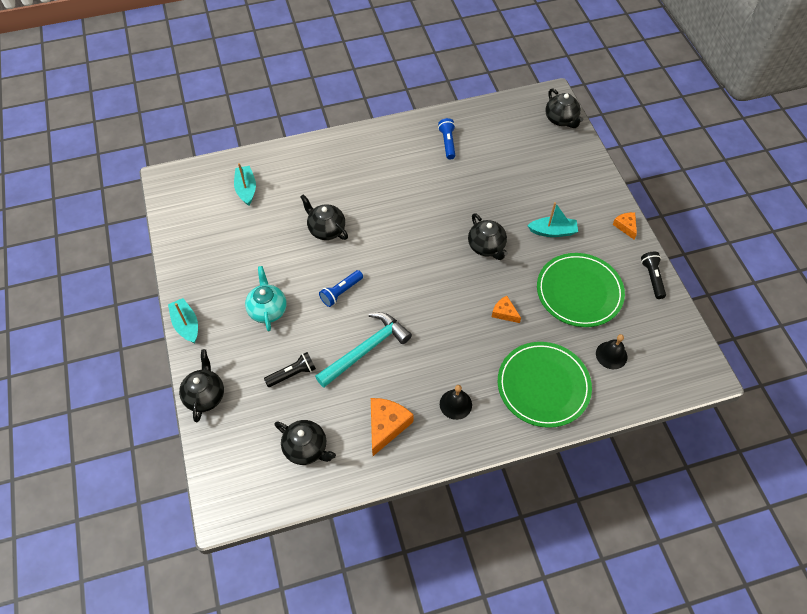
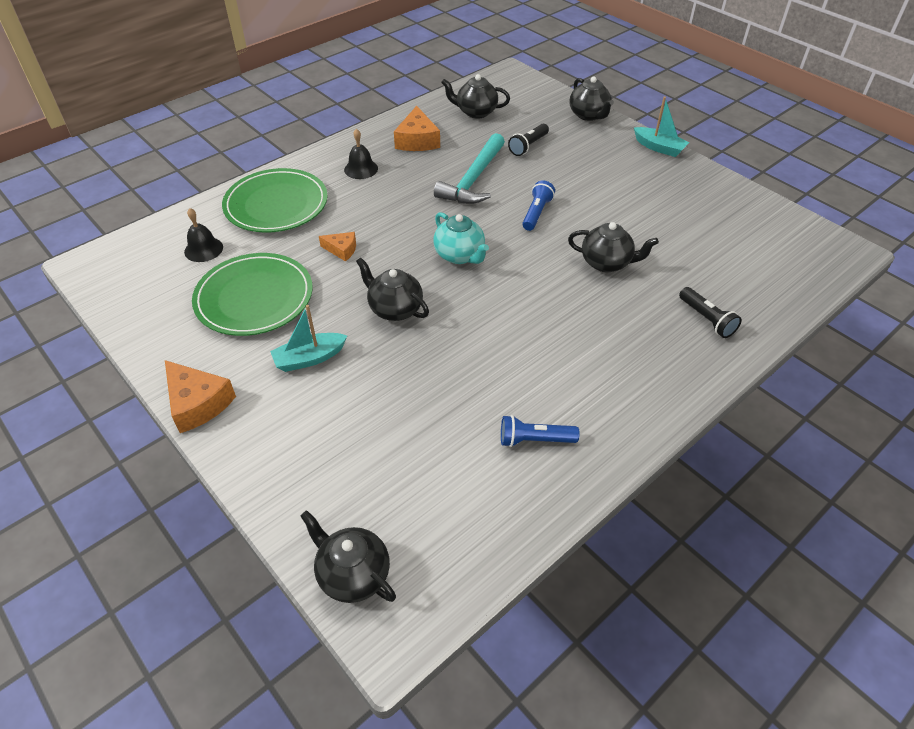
camera: 155 degrees right, 10 degrees down
turquoise boat [234,163,256,206] -> none
turquoise teapot [245,266,287,331] -> turquoise teapot moved to [433,212,489,264]
blue flashlight [438,118,455,159] -> blue flashlight turned 120 degrees clockwise [501,415,580,447]
orange cheese [612,212,637,239] -> orange cheese [165,360,236,433], size x1.72
black flashlight [641,252,666,299] -> black flashlight moved to [679,287,742,338]

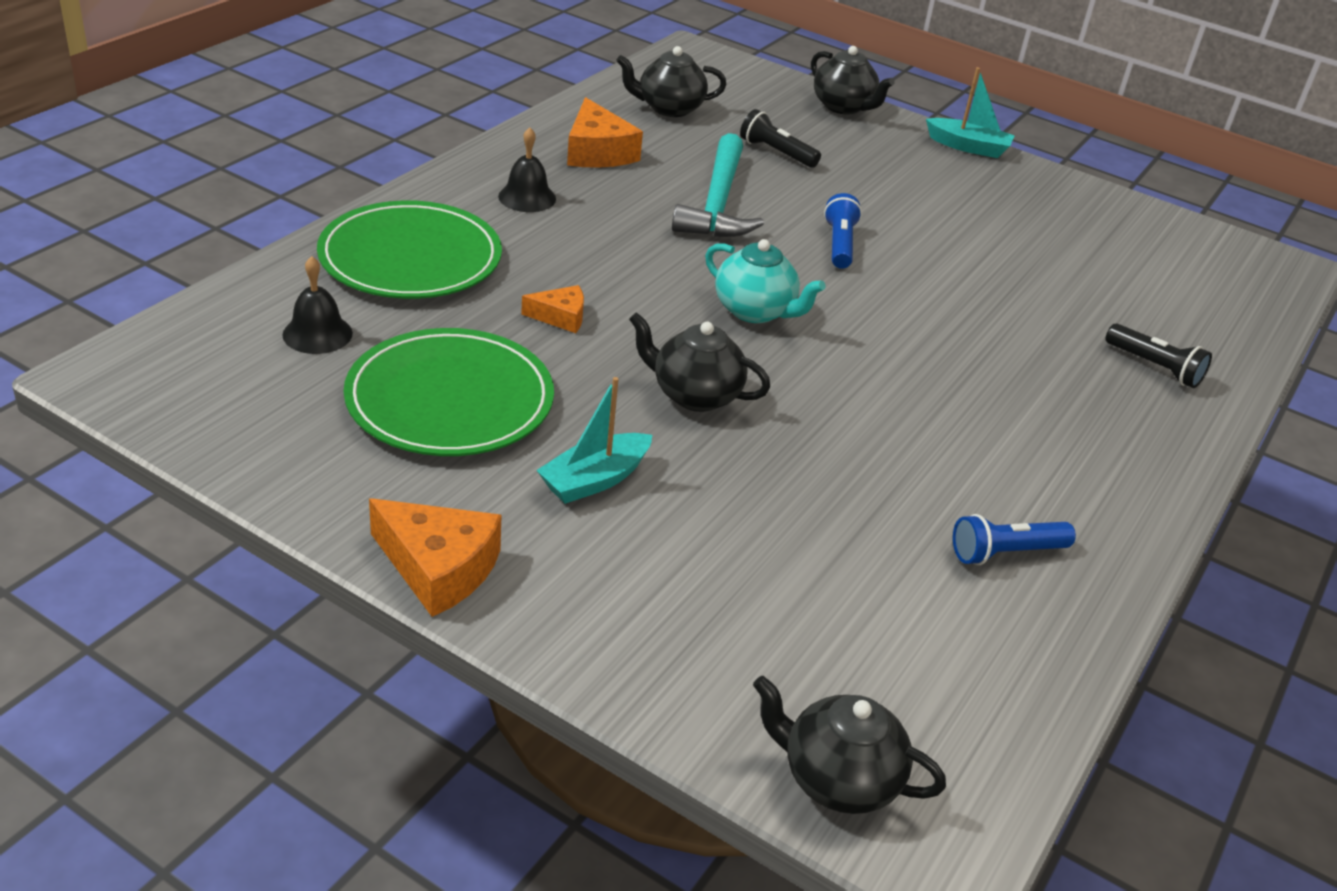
camera: 20 degrees left, 10 degrees down
black flashlight [508,124,549,156] -> black flashlight turned 105 degrees clockwise [740,109,821,168]
black teapot [568,222,659,272] -> none

